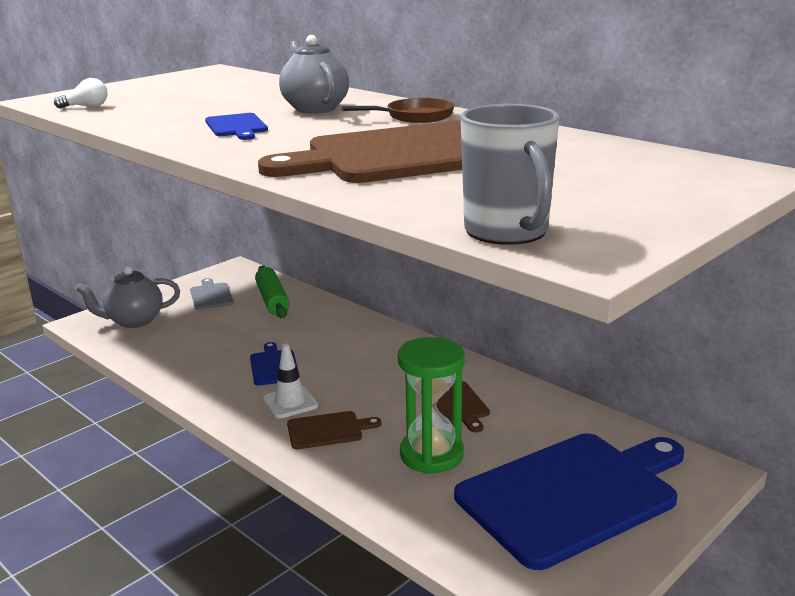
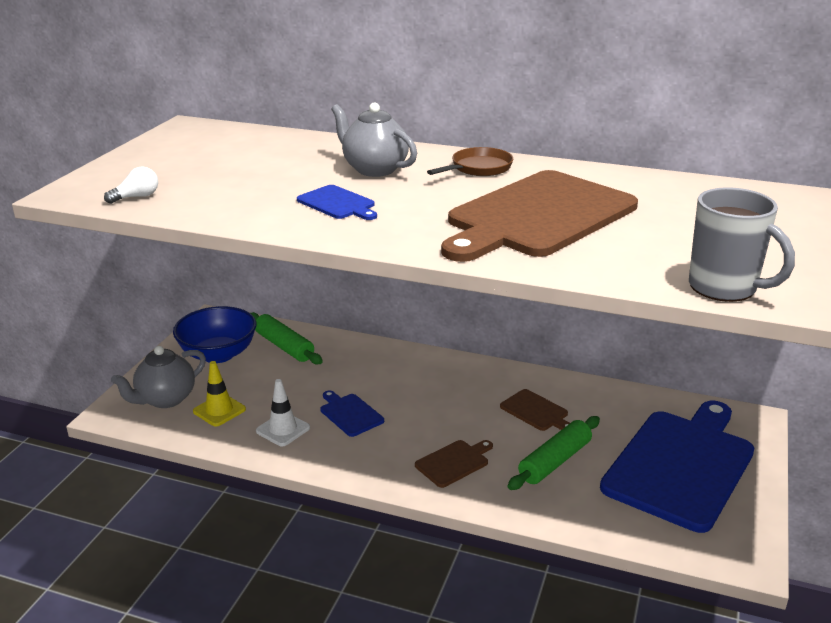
camera: 25 degrees left, 5 degrees up
grey cutting board [190,278,234,310] -> blue bowl [173,306,256,363]
white traffic cone [263,344,318,419] -> white traffic cone moved to [256,379,310,446]
green hourglass [398,337,465,474] -> green rolling pin [508,416,600,490]
none -> yellow traffic cone [193,361,246,426]

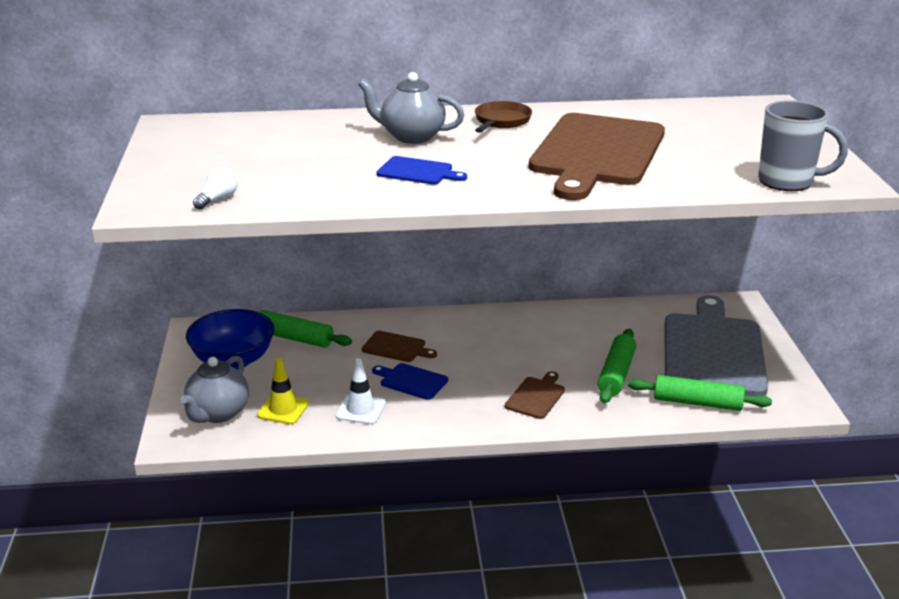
camera: 25 degrees left, 0 degrees up
brown cutting board [500,389,570,431] -> brown cutting board moved to [362,331,437,362]
blue cutting board [600,401,754,533] -> grey cutting board [665,295,768,396]
none -> green rolling pin [628,375,772,411]

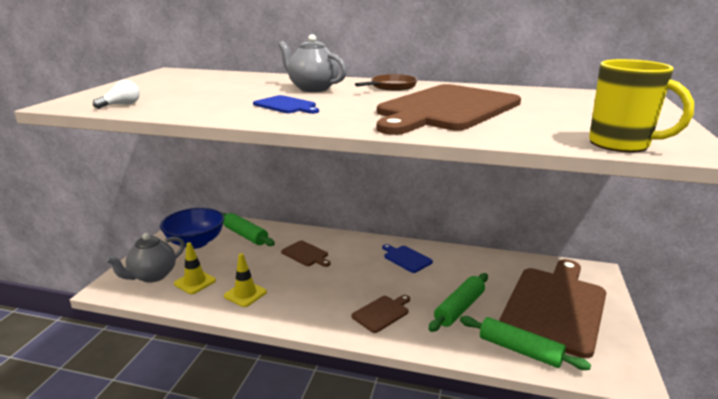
camera: 20 degrees right, 5 degrees down
white traffic cone [336,358,386,424] -> yellow traffic cone [224,253,267,307]
blue cutting board [372,363,448,400] -> blue cutting board moved to [382,244,433,273]
grey cutting board [665,295,768,396] -> brown cutting board [499,259,606,358]
grey mug [758,100,848,191] -> yellow mug [589,59,694,152]

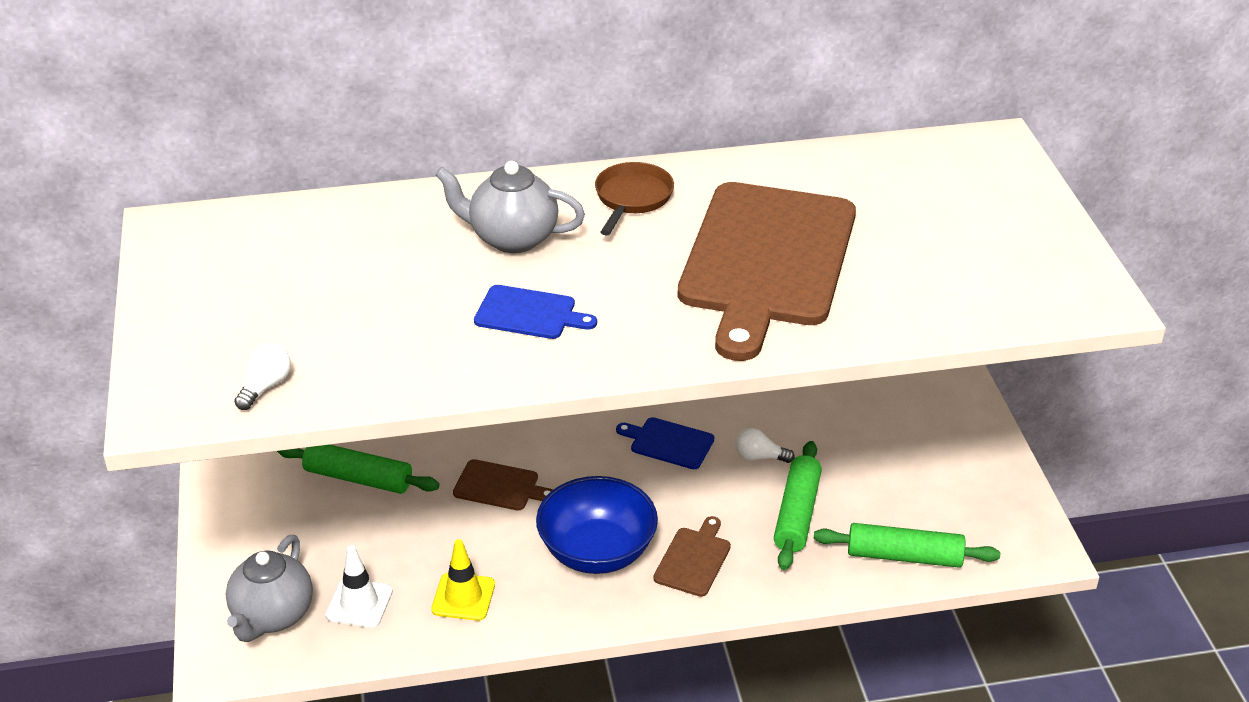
camera: 25 degrees left, 15 degrees up
blue bowl [160,208,224,249] -> blue bowl moved to [536,476,658,574]
yellow traffic cone [174,242,216,294] -> white traffic cone [325,545,393,628]
brown cutting board [499,259,606,358] -> none
yellow mug [589,59,694,152] -> none
none -> white light bulb [735,428,795,463]

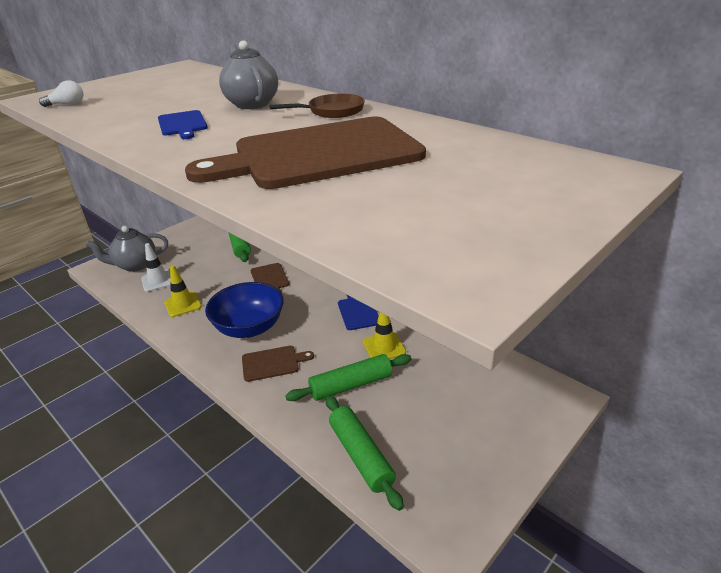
camera: 55 degrees right, 5 degrees down
white light bulb [735,428,795,463] -> yellow traffic cone [363,312,406,359]

